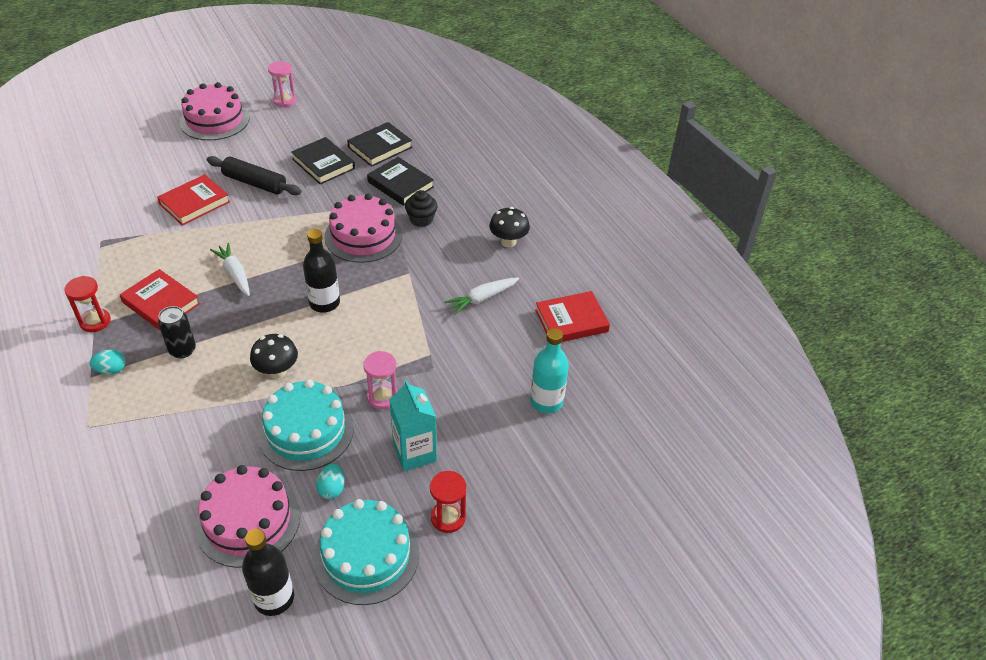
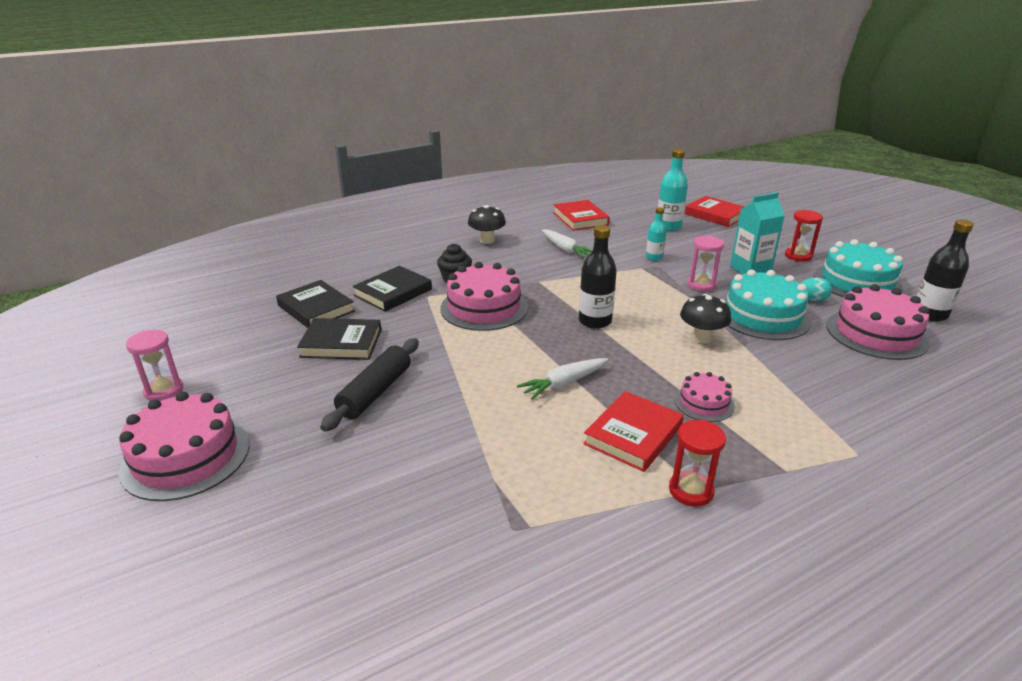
camera: 90 degrees left, 15 degrees down
turquoise egg [90,350,126,375] -> none
red book [157,174,230,226] -> red book moved to [685,196,744,227]
black can [158,306,196,359] -> pink cake [675,372,735,422]
black book [291,137,355,185] -> black book turned 45 degrees clockwise [297,318,381,360]
none -> turquoise bottle [646,207,666,261]

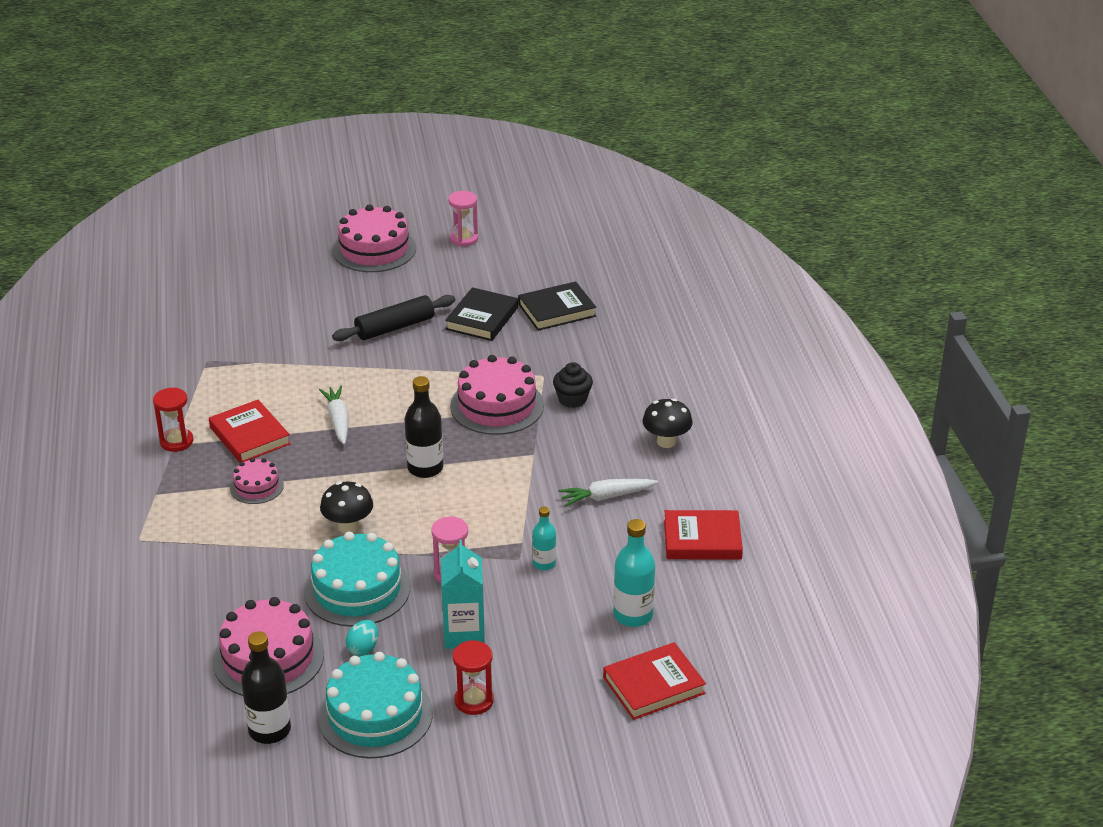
camera: 110 degrees right, 5 degrees up
black rolling pin [320,338,419,432] -> black rolling pin turned 75 degrees counterclockwise [332,295,455,341]
black book [352,266,432,312] -> none

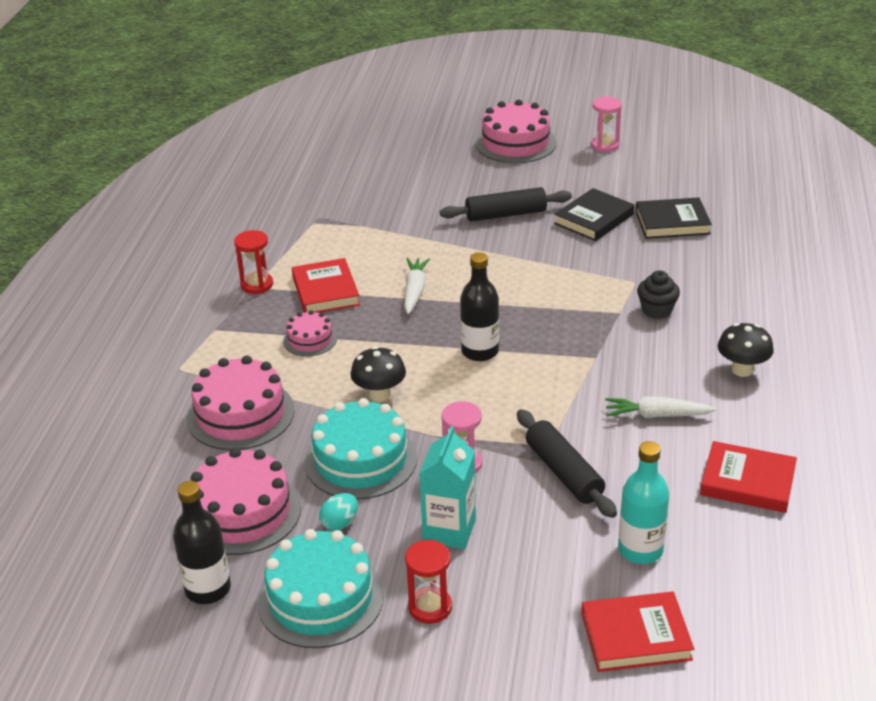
camera: 20 degrees right, 0 degrees up
pink cake [450,355,544,435] -> pink cake moved to [186,356,295,450]
turquoise bottle [532,507,556,570] -> black rolling pin [517,409,617,518]

